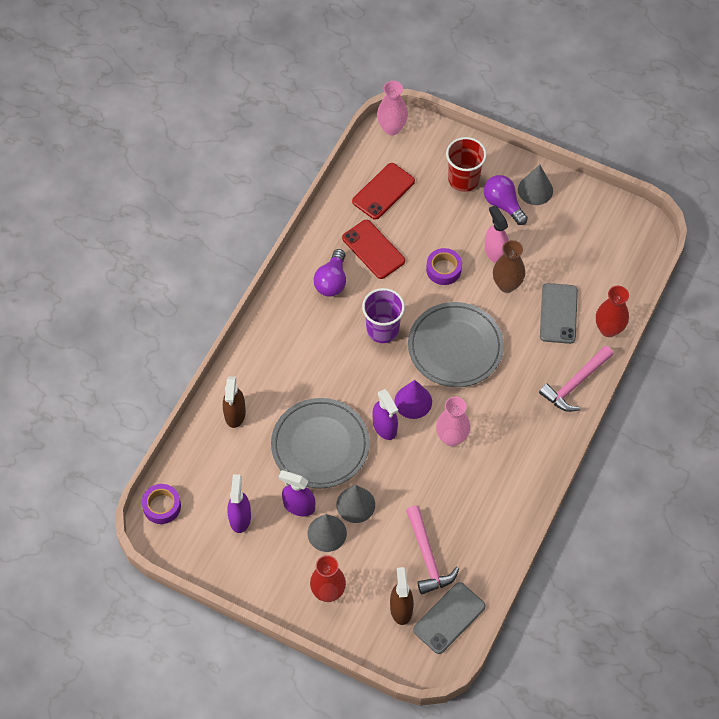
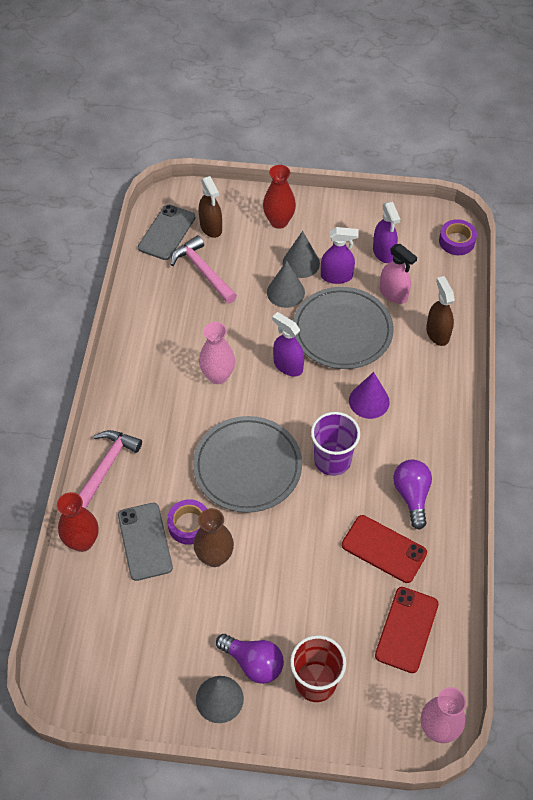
camera: 160 degrees right, 5 degrees down
purple cone [394,380,432,419] -> purple cone moved to [349,372,390,419]
purple tape [426,248,462,285] -> purple tape moved to [167,499,207,545]
pink spray bottle [485,205,509,263] -> pink spray bottle moved to [380,244,417,304]

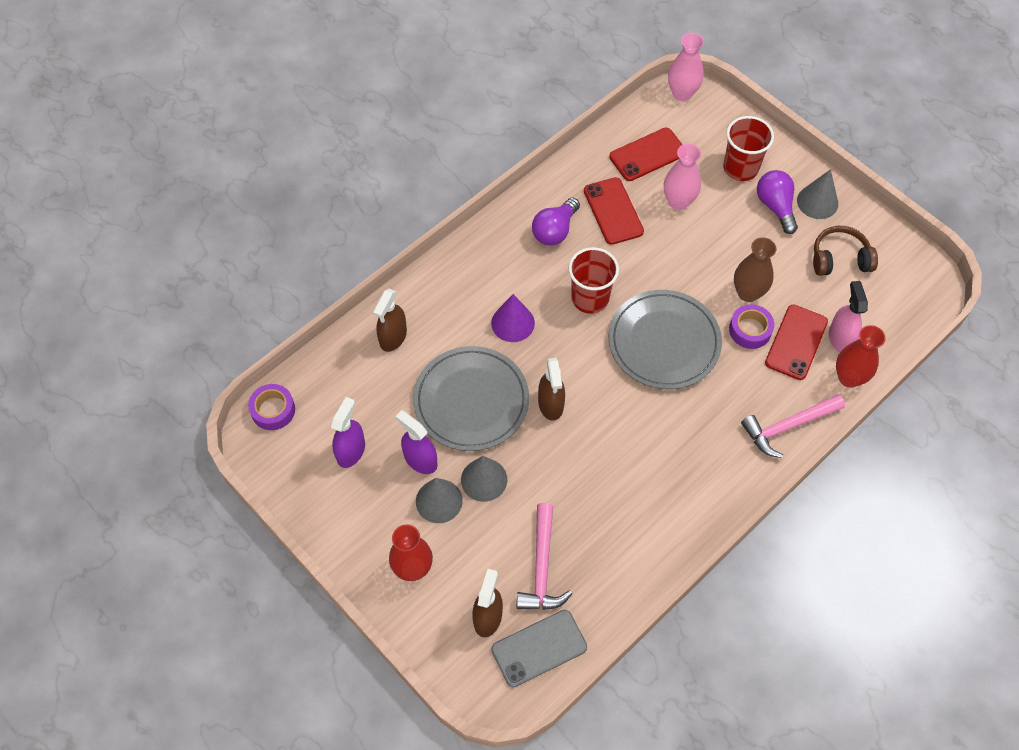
camera: 140 degrees left, 5 degrees up
grey phone [118,503,173,581] -> red phone [765,304,828,380]
pink vase [199,322,235,384] -> pink vase moved to [664,144,701,210]
purple spray bottle [272,312,304,376] -> brown spray bottle [538,358,565,421]
purple cup [311,412,360,476] -> red cup [568,247,619,314]
pink spray bottle [380,244,417,304] -> pink spray bottle moved to [829,281,868,353]
none -> brown headphones [813,226,878,276]

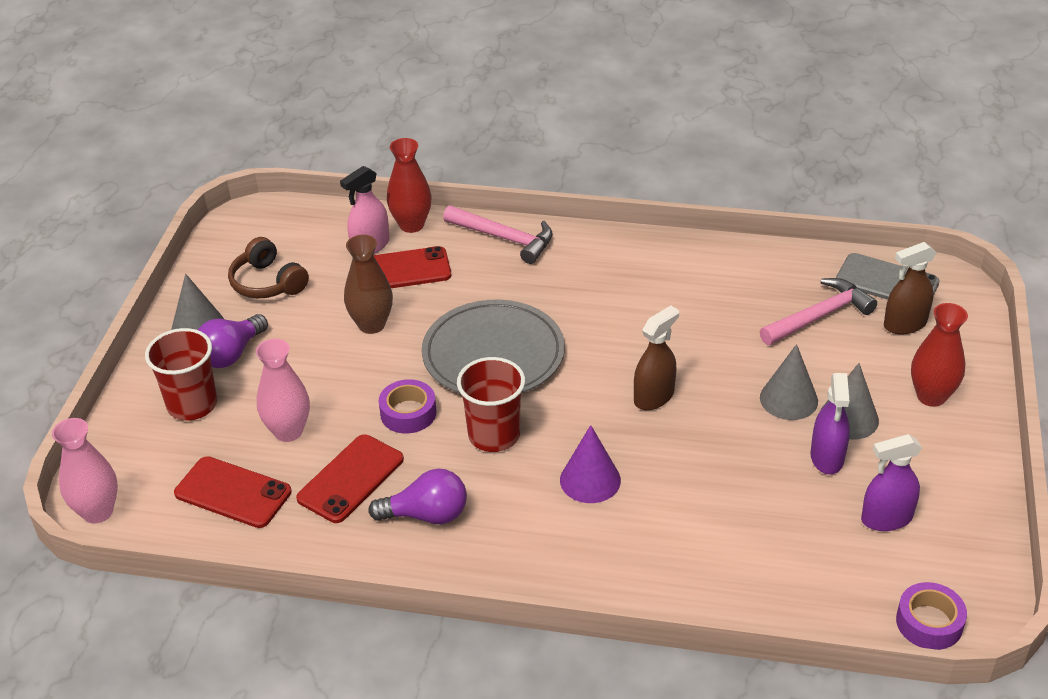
camera: 125 degrees left, 20 degrees down
brown spray bottle [373,289,407,352] -> none
grey plate [413,346,529,451] -> none
purple tape [729,304,774,349] -> purple tape moved to [379,379,436,433]

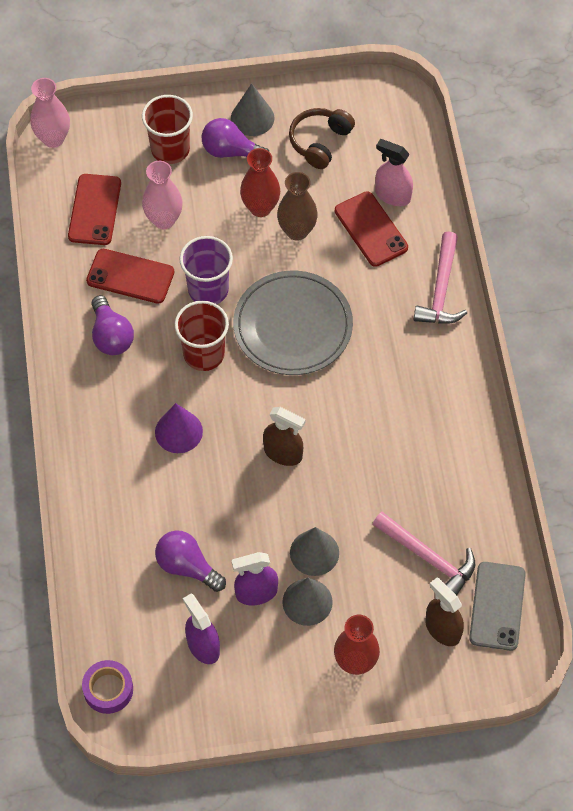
camera: 70 degrees right, 20 degrees up
purple tape [379,379,436,433] -> purple cup [180,236,233,304]
red vase [387,138,432,233] -> red vase moved to [240,148,280,217]
none -> purple light bulb [155,530,226,592]

